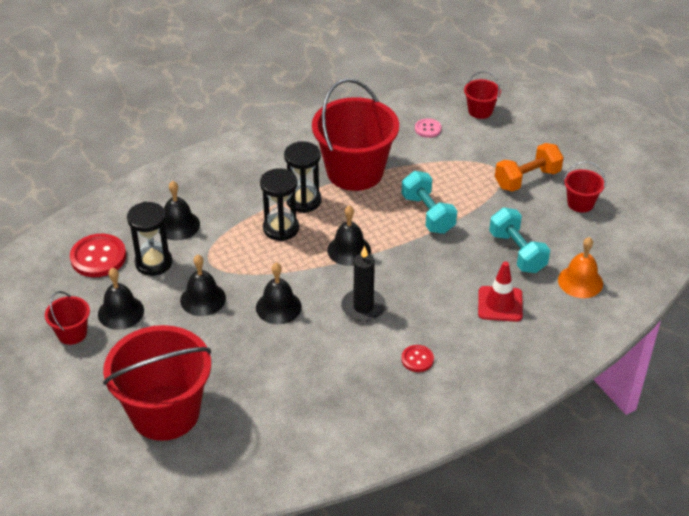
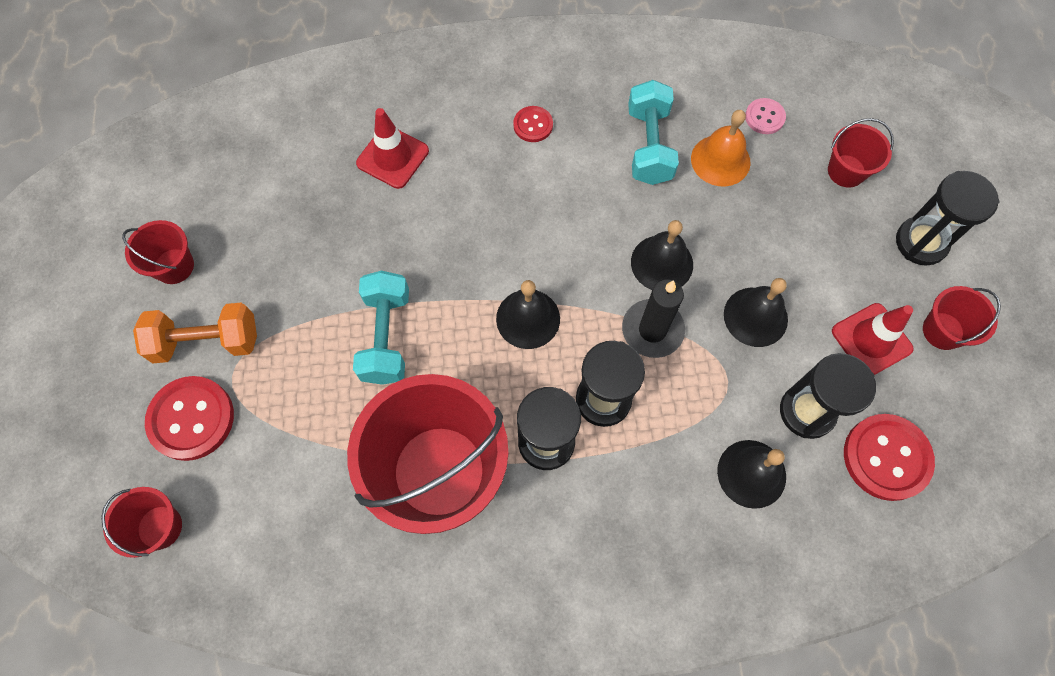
camera: 155 degrees left, 25 degrees up
black bell [98,268,144,330] -> red traffic cone [832,303,914,375]
red bucket [103,325,211,441] -> red bucket [828,118,894,188], size x0.45
black candle [341,246,386,322] -> black candle moved to [622,279,685,358]
pink button [415,118,442,138] -> pink button moved to [745,98,786,134]
turquoise dumbbell [489,208,550,273] -> turquoise dumbbell moved to [628,80,679,185]
orange bell [558,237,603,298] -> orange bell moved to [691,110,751,186]
none -> red button [145,376,234,461]
none -> black hourglass [896,171,1000,266]

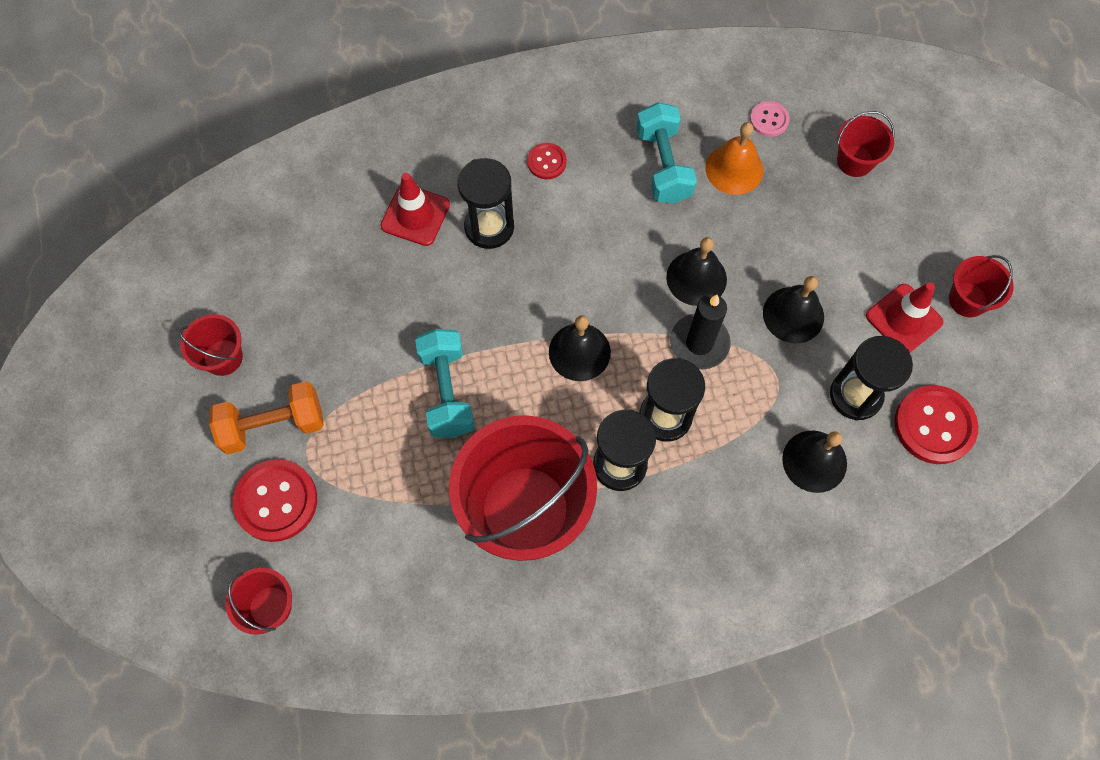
camera: 10 degrees left, 0 degrees up
black hourglass [896,171,1000,266] -> black hourglass moved to [457,158,514,249]

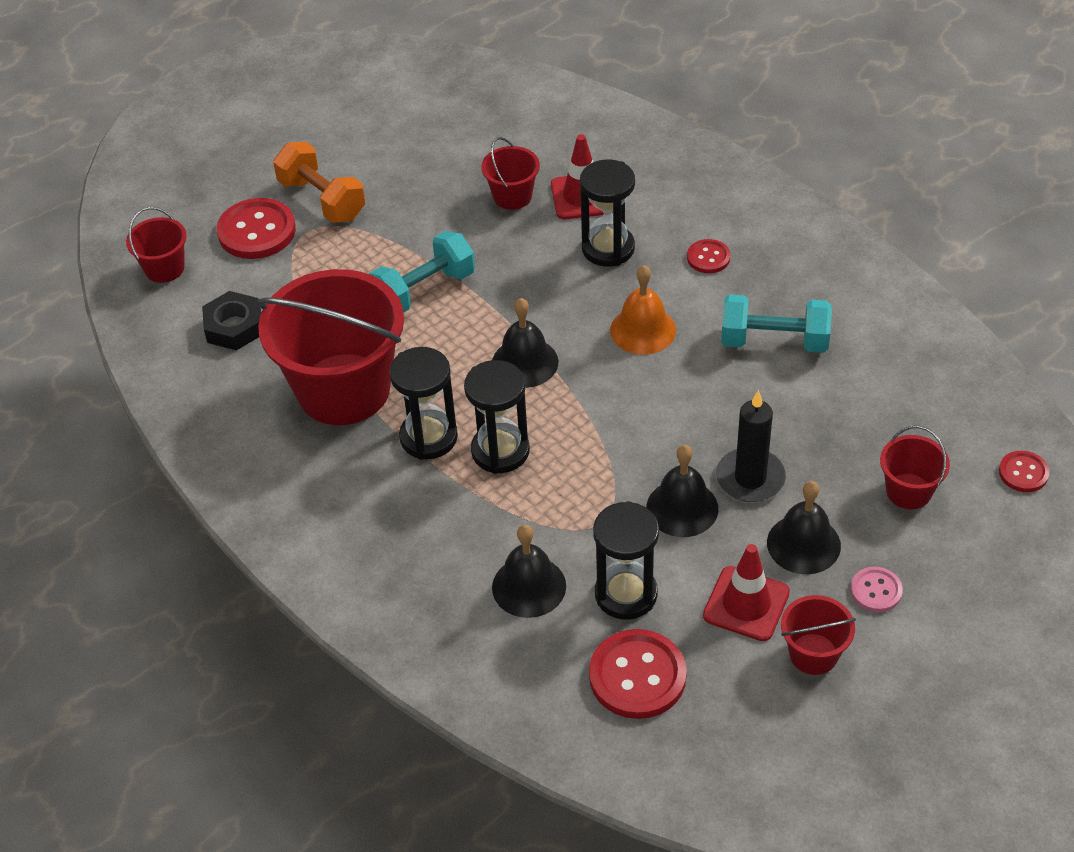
camera: 65 degrees right, 20 degrees down
red bucket [179,314,243,376] -> red bucket moved to [481,137,540,210]
turquoise dumbbell [636,102,697,204] -> turquoise dumbbell turned 45 degrees clockwise [721,294,832,353]
black bell [666,237,727,306] -> black bell moved to [767,481,841,574]
black candle [670,294,731,370] -> black candle moved to [716,390,786,502]
orange bell [705,122,763,195] -> orange bell moved to [610,265,676,355]
pink button [750,101,790,137] -> pink button moved to [851,567,903,612]
none -> black nut [202,291,262,350]
none -> red button [999,451,1049,492]

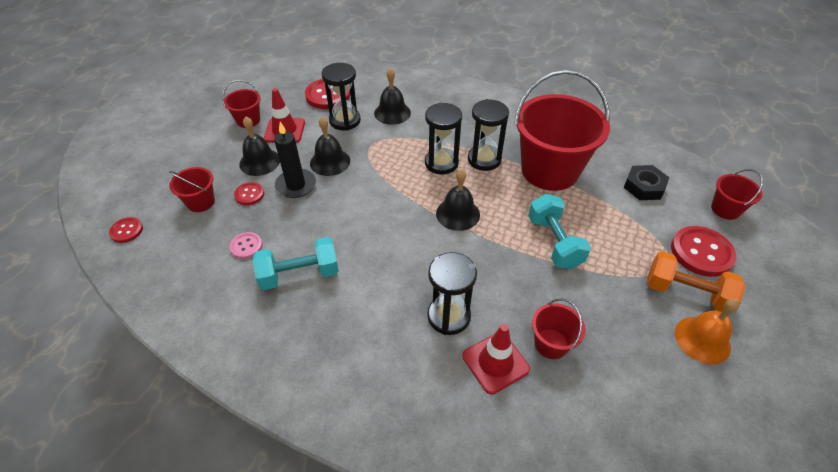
camera: 155 degrees right, 0 degrees up
turquoise dumbbell [369,231,475,313] -> turquoise dumbbell turned 45 degrees counterclockwise [528,194,591,269]
orange bell [610,265,676,355] -> orange bell moved to [675,299,740,364]
red button [687,239,730,273] -> red button moved to [234,182,264,205]
pink button [851,567,903,612] -> pink button moved to [229,232,263,259]

